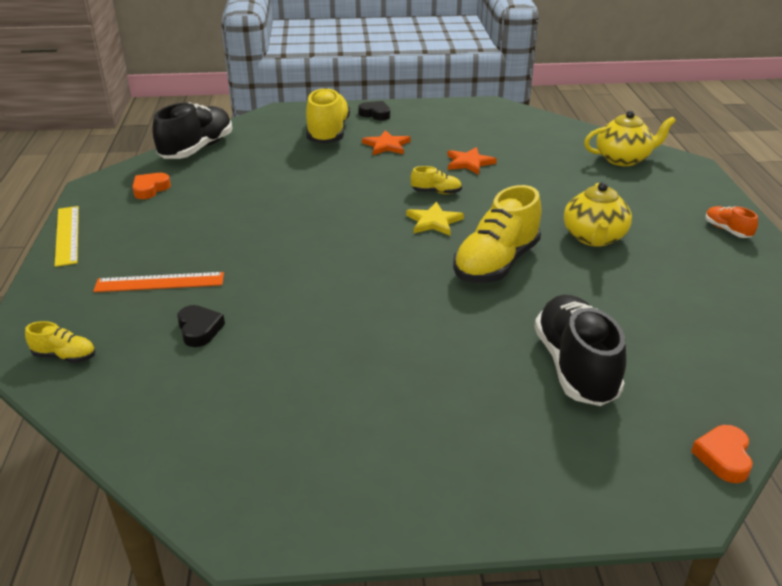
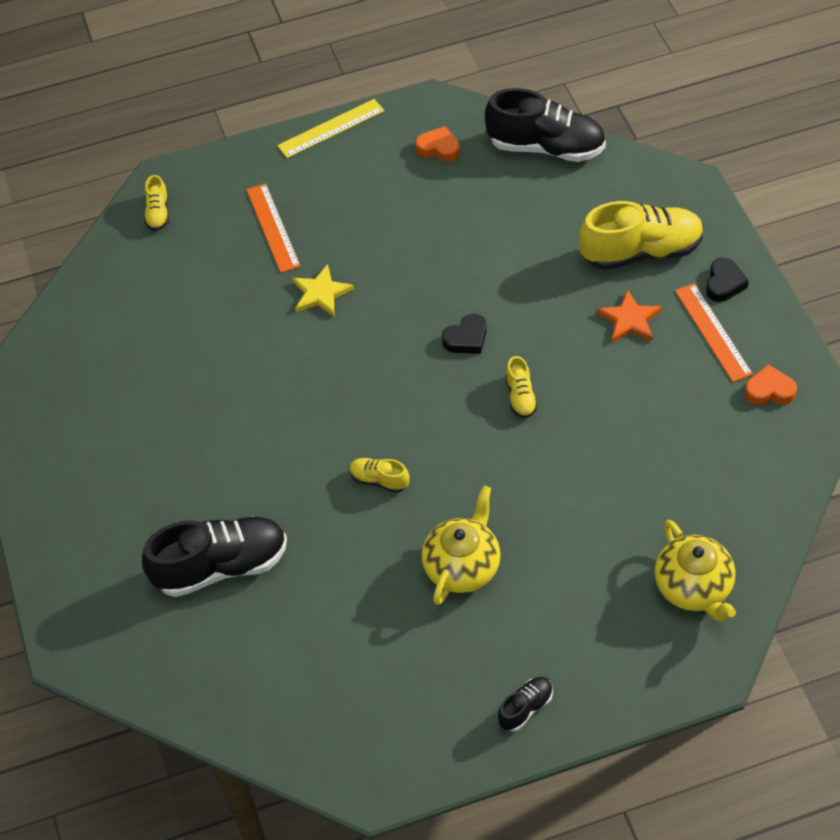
camera: 80 degrees right, 20 degrees up
black heart [177,305,225,347] -> black heart moved to [442,314,486,354]
yellow star [406,202,464,236] -> yellow star moved to [292,264,354,316]
orange star [447,147,497,175] -> none
yellow shoe [453,185,542,283] -> yellow shoe [349,458,410,493], size x0.47
yellow teapot [564,182,632,247] -> yellow teapot turned 120 degrees clockwise [422,486,500,605]
orange heart [691,425,753,483] -> orange heart moved to [744,364,797,405]
orange shoe [705,206,758,238] -> black shoe [498,677,553,731]
none -> orange ruler [675,283,753,382]

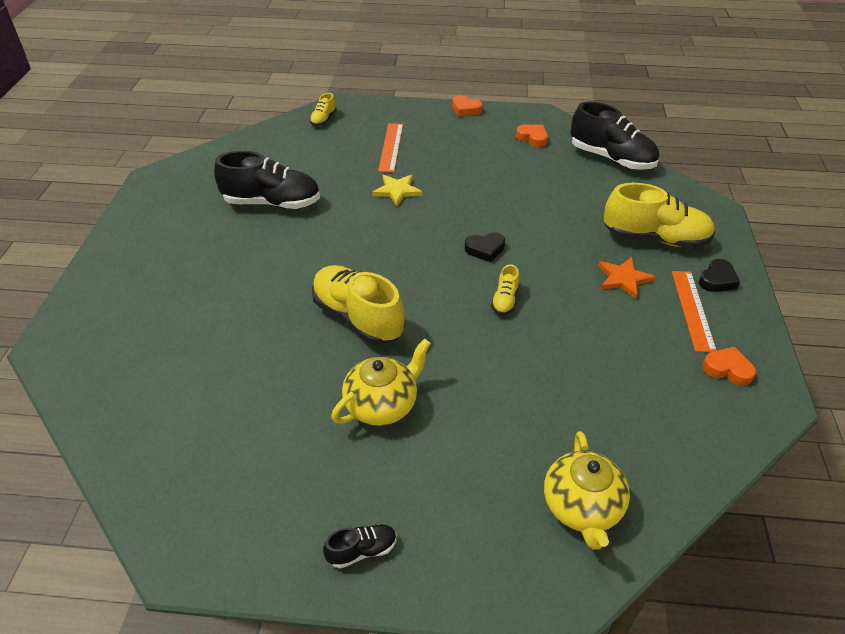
camera: 20 degrees right, 10 degrees down
black shoe [142,517,287,597] -> black shoe moved to [214,151,320,209]
yellow ruler [277,99,385,158] -> orange heart [452,95,483,116]
yellow shoe [349,458,410,493] -> yellow shoe [312,265,405,345], size x2.15

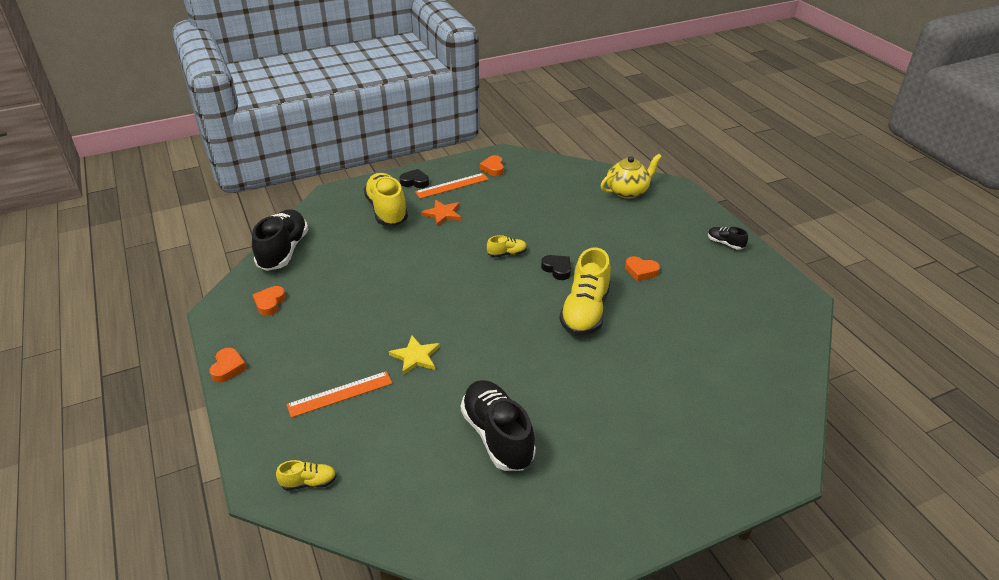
camera: 120 degrees left, 5 degrees down
yellow teapot [331,338,431,426] -> orange heart [625,256,660,281]
black heart [465,232,505,262] -> black heart moved to [541,255,571,280]

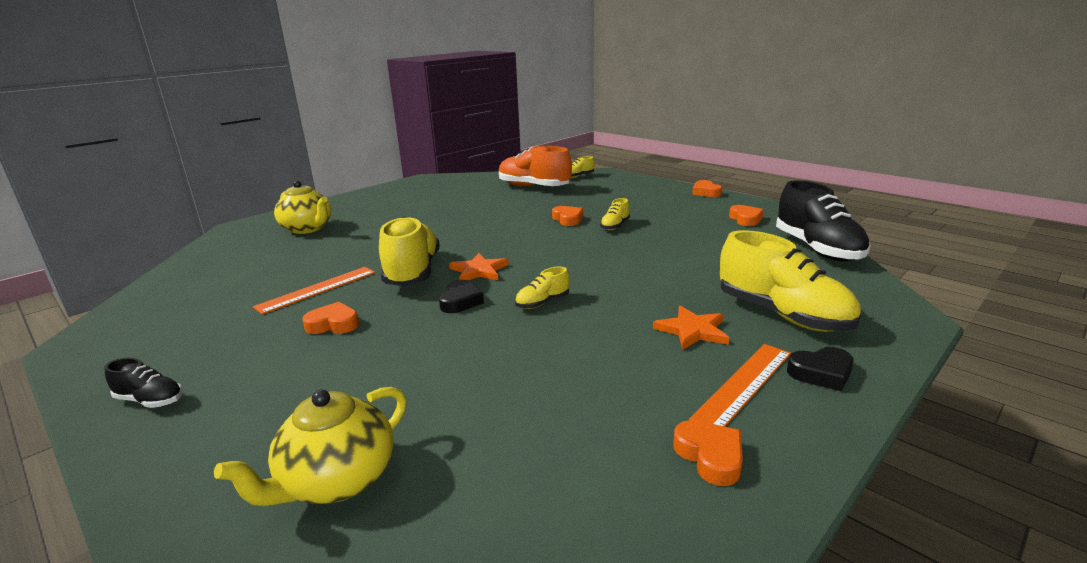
camera: 160 degrees right, 15 degrees down
orange ruler [286,371,393,418] -> orange ruler moved to [253,267,375,315]
yellow star [389,336,440,375] -> orange heart [552,206,583,226]
black shoe [461,380,536,471] -> none
black heart [541,255,571,280] -> black heart turned 105 degrees counterclockwise [439,280,484,313]
none -> yellow teapot [274,181,332,234]
none -> orange star [449,253,509,280]
none -> orange shoe [499,146,572,187]
none -> yellow shoe [600,198,630,230]

